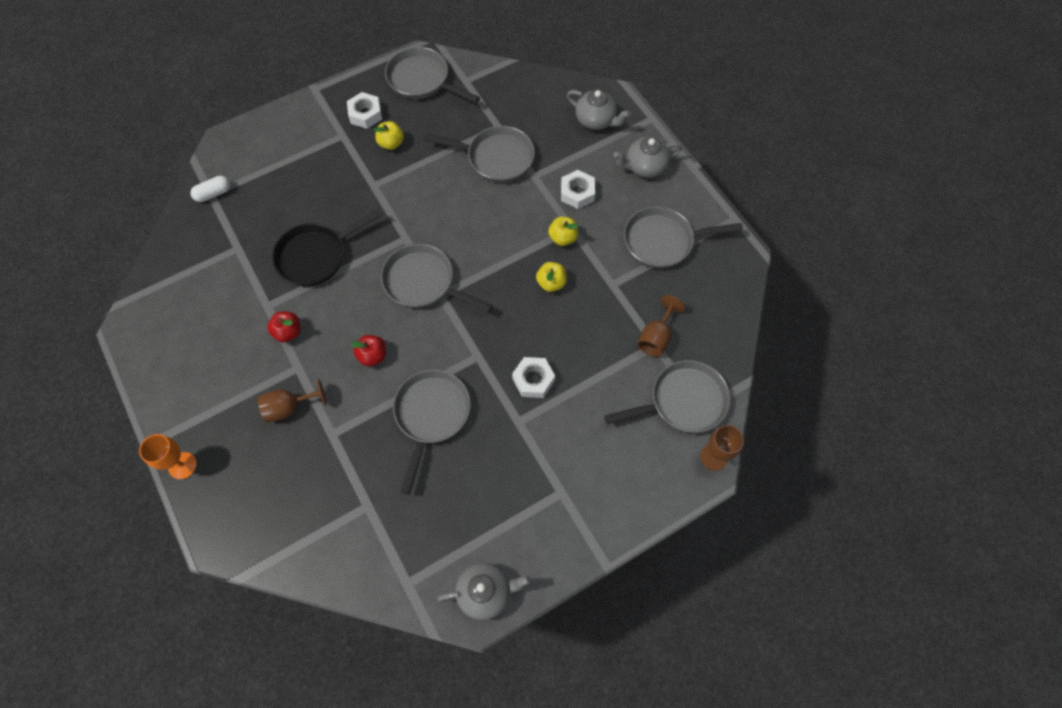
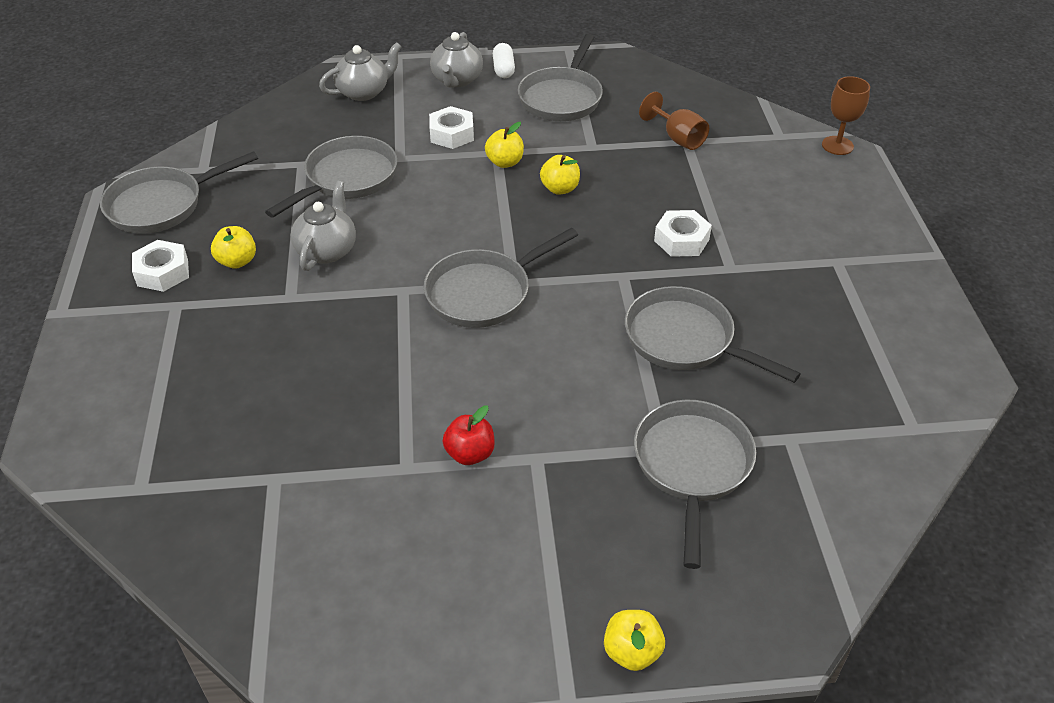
camera: 65 degrees left, 20 degrees down
orange goblet [139,434,197,479] -> yellow apple [604,610,665,671]
white capsule [190,176,230,202] -> white capsule moved to [493,43,515,78]
brown goblet [258,379,327,423] -> none
black pan [272,209,383,286] -> none
red apple [350,335,386,366] -> none
grey teapot [437,563,531,620] -> grey teapot moved to [291,181,356,271]
grey pan [604,360,730,433] -> grey pan moved to [634,400,756,569]

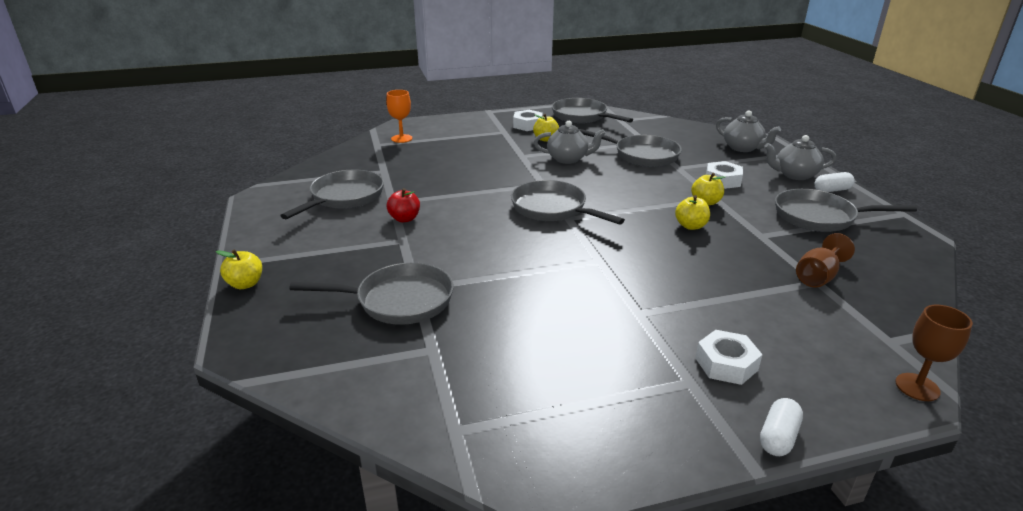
camera: 80 degrees right, 15 degrees down
grey pan [625,286,801,383] -> grey pan moved to [280,170,384,219]
white nut [654,210,712,257] -> white nut moved to [695,330,763,385]
none -> orange goblet [386,90,413,143]
none -> white capsule [760,398,803,456]

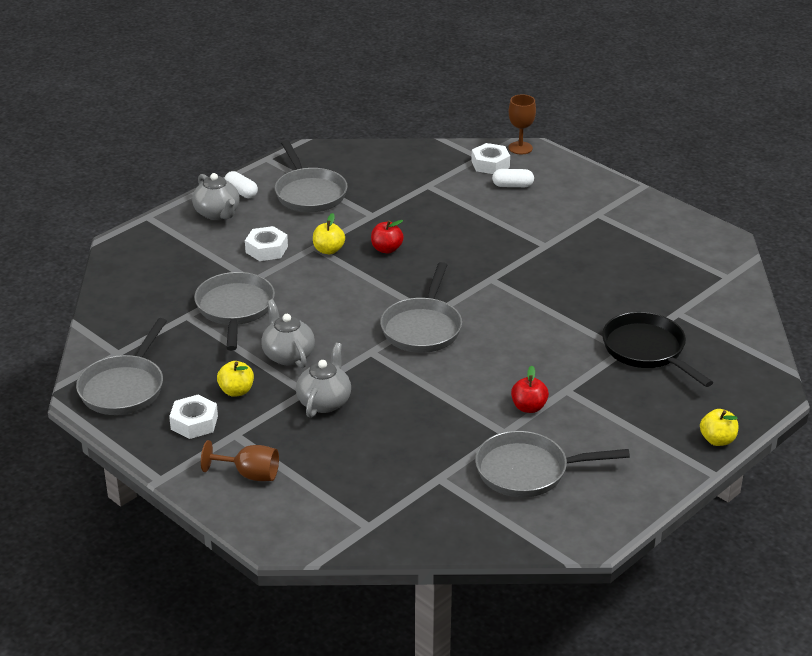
camera: 120 degrees left, 5 degrees up
grey pan [289,263,454,325] -> black pan [602,312,713,387]
orange goblet [386,90,413,143] -> none
yellow apple [675,195,710,230] -> red apple [371,220,404,253]
white nut [695,330,763,385] -> white nut moved to [471,143,510,174]
grey teapot [716,110,781,152] -> grey teapot moved to [296,343,351,418]
white capsule [760,398,803,456] -> white capsule moved to [492,169,534,187]
brown goblet [796,233,855,287] -> brown goblet moved to [201,440,279,481]

